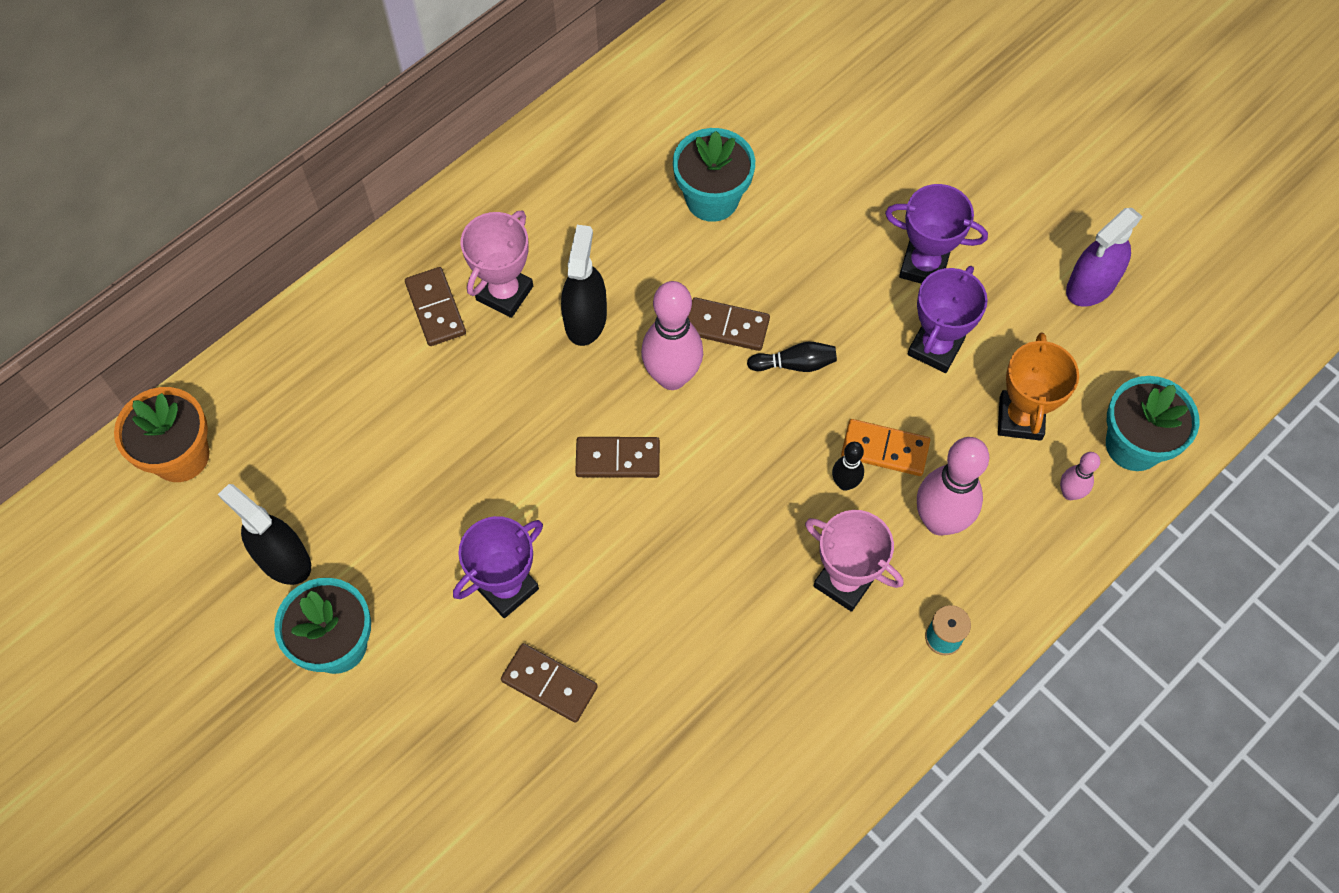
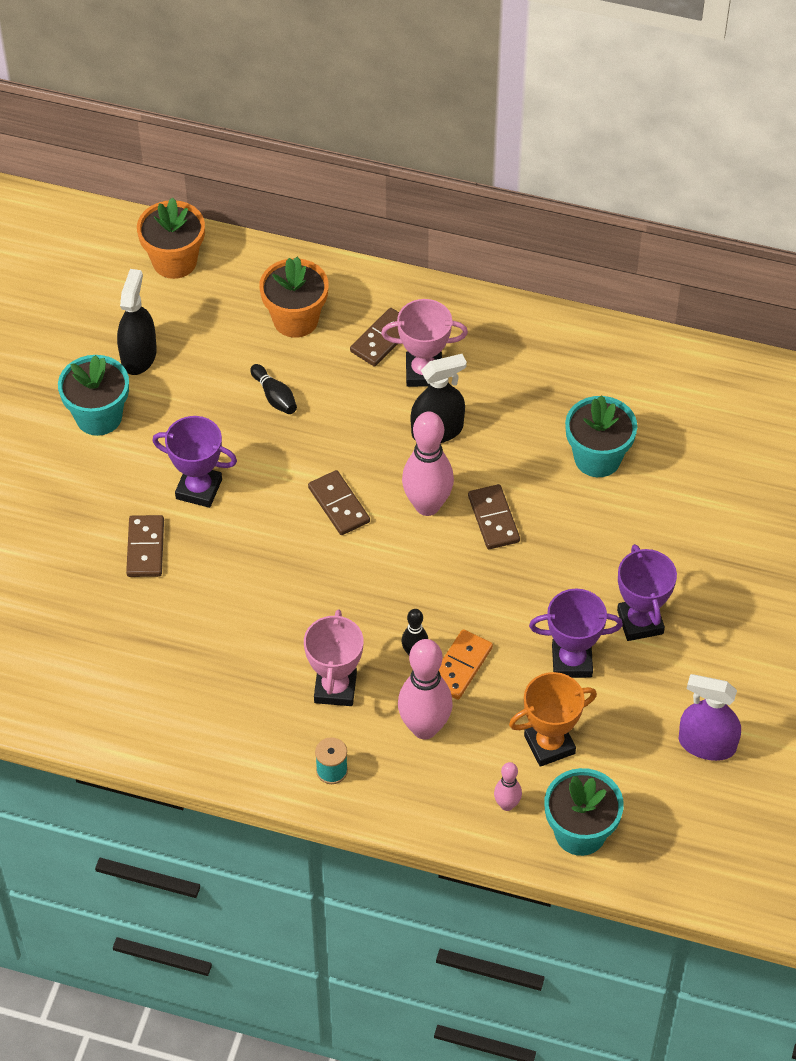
camera: 60 degrees right, 10 degrees down
black bowling pin [747,342,837,372] -> black bowling pin moved to [250,364,297,414]
orange domino [841,419,930,476] -> orange domino turned 45 degrees clockwise [439,629,493,700]
none -> orange flower pot [259,257,329,338]

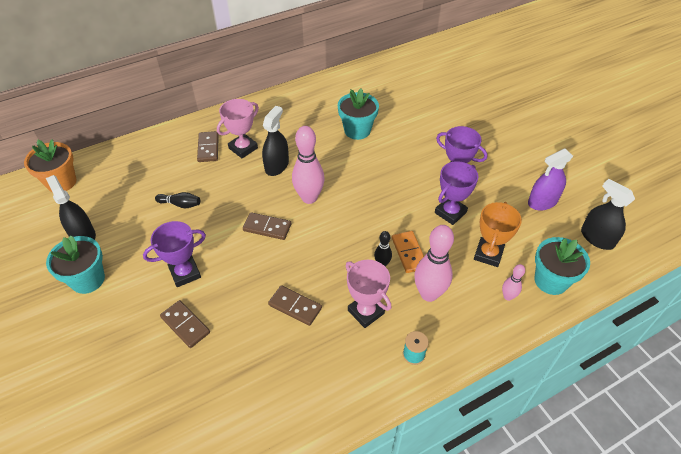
camera: 45 degrees left, 5 degrees down
orange flower pot [259,257,329,338] -> none
brown domino [468,484,520,549] -> brown domino moved to [268,285,322,326]
none -> black spray bottle [581,179,635,250]

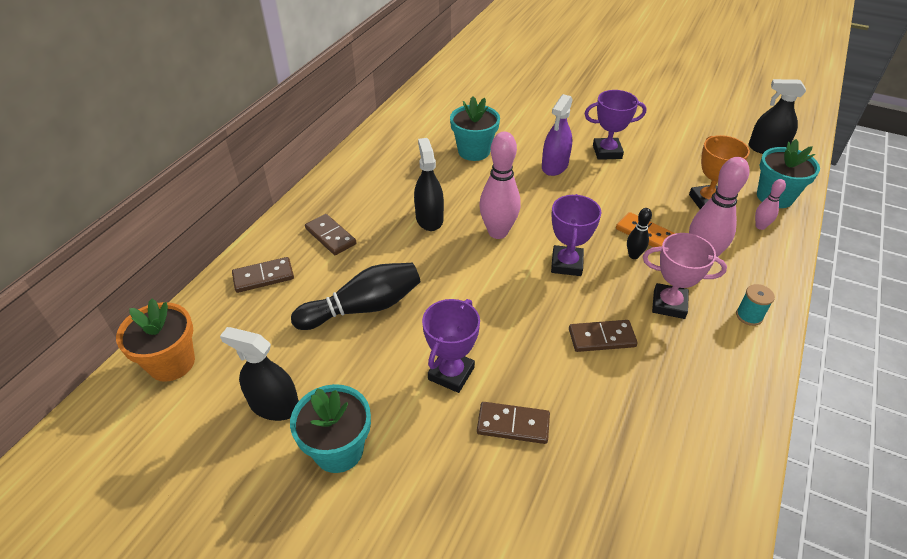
camera: 35 degrees left, 5 degrees down
black bowling pin [155,192,200,208] -> black bowling pin [291,263,421,330], size x1.98
pink trophy [217,99,259,158] -> none
brown domino [243,212,291,240] -> brown domino moved to [232,257,294,293]
purple trophy [435,161,478,225] -> purple trophy moved to [551,194,601,276]
purple spray bottle [528,148,573,211] -> purple spray bottle moved to [542,94,573,176]

